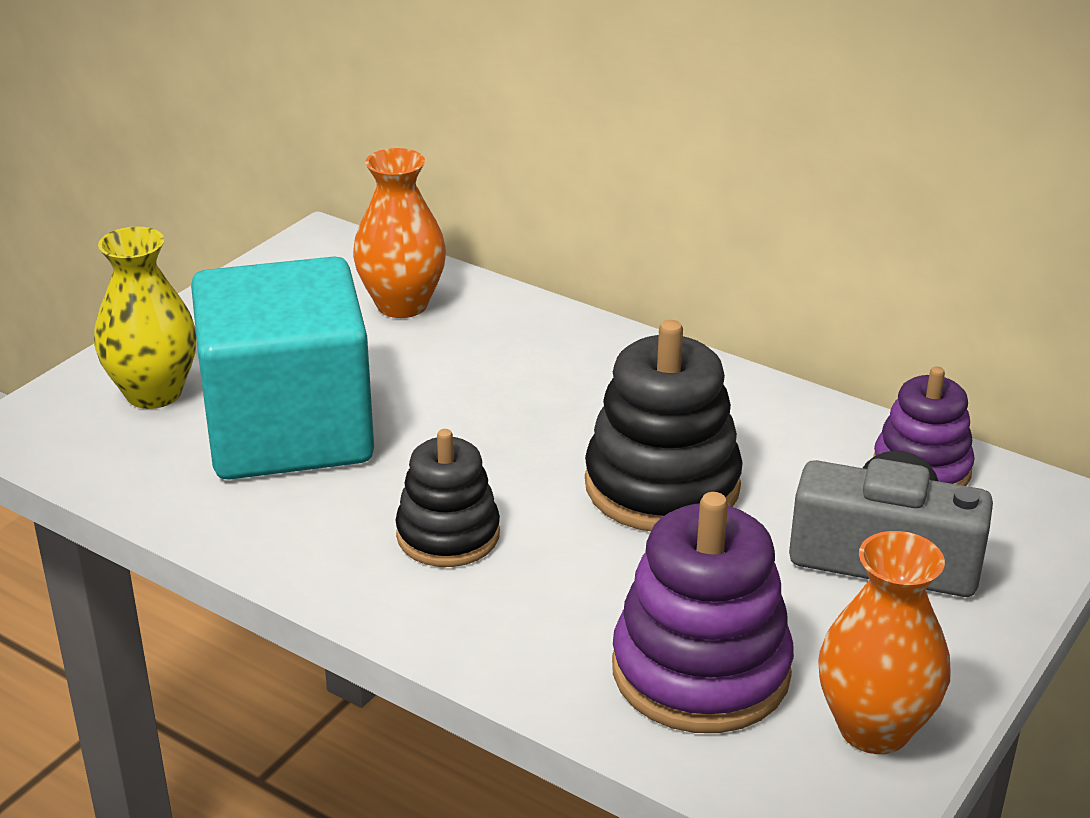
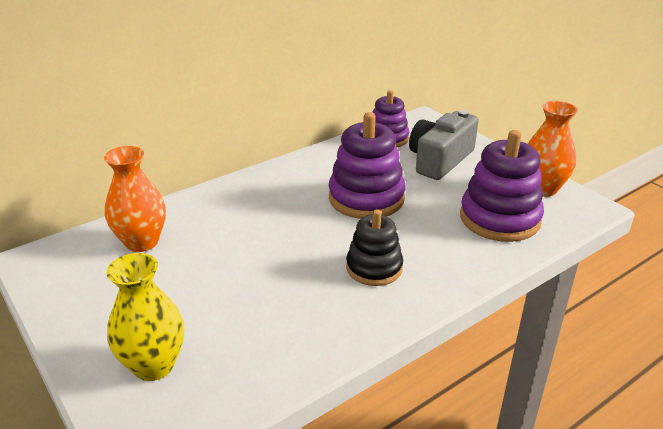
camera: 70 degrees left, 0 degrees up
turquoise cube [191,256,374,480] -> none
black stacking toy [585,320,743,531] -> purple stacking toy [329,112,406,219]

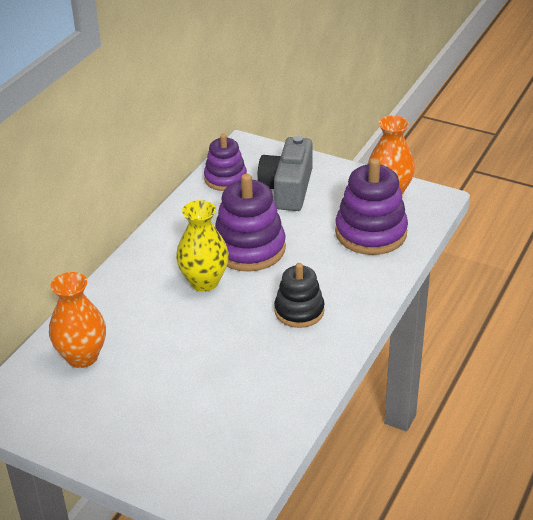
camera: 25 degrees left, 5 degrees up
yellow vase [106,253,184,381] -> yellow vase moved to [176,200,229,292]

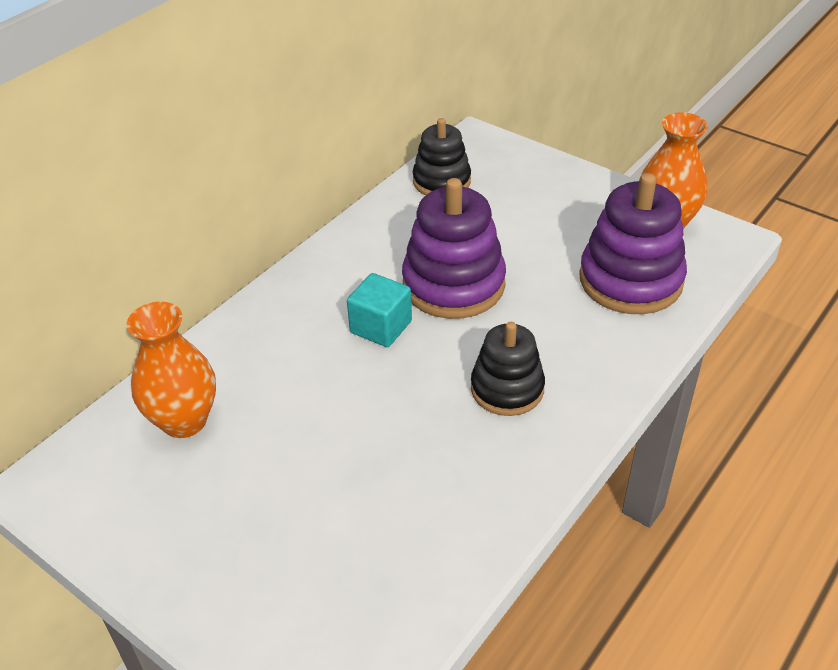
camera: 10 degrees right, 5 degrees up
yellow vase [176,200,229,292] -> turquoise cube [347,273,412,347]
purple stacking toy [204,134,247,191] -> black stacking toy [413,118,471,195]
grey camera [257,136,313,211] -> none

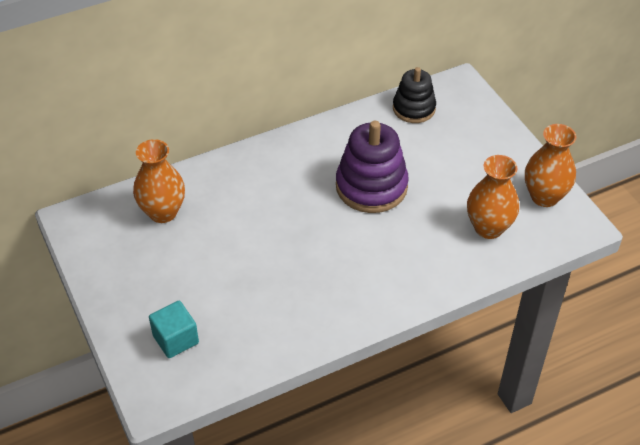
camera: 25 degrees right, 5 degrees up
turquoise cube [347,273,412,347] -> turquoise cube moved to [149,301,199,358]
black stacking toy [471,322,545,416] -> none
purple stacking toy [579,173,687,314] -> orange vase [467,155,519,239]

